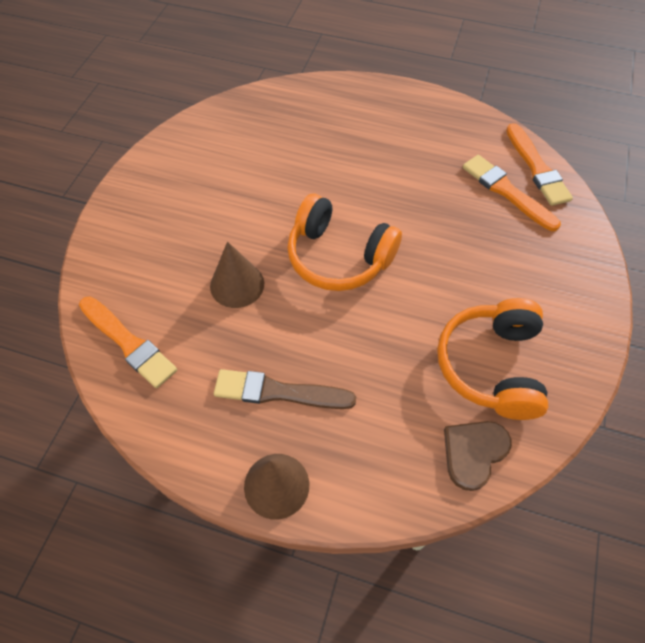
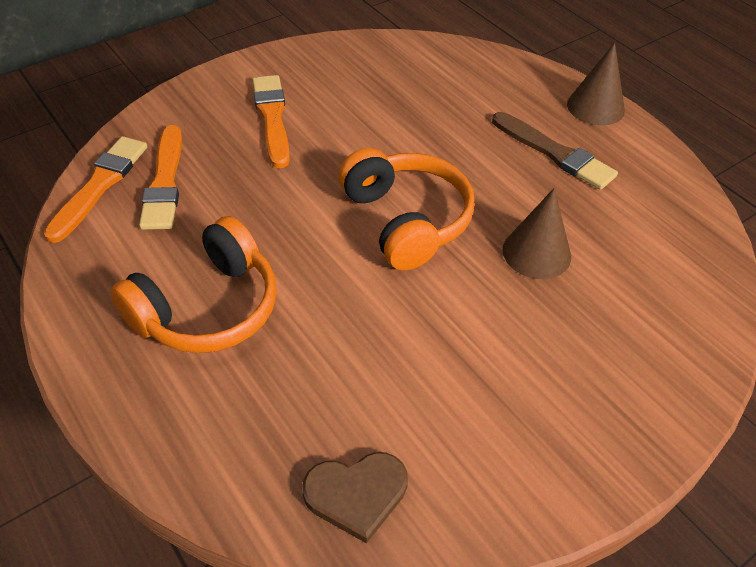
camera: 145 degrees left, 10 degrees down
orange brush [79,296,177,388] -> orange brush moved to [252,75,290,168]
orange headphones [437,298,548,420] -> orange headphones moved to [111,216,277,353]
brown heart [444,421,512,491] -> brown heart moved to [302,452,408,543]

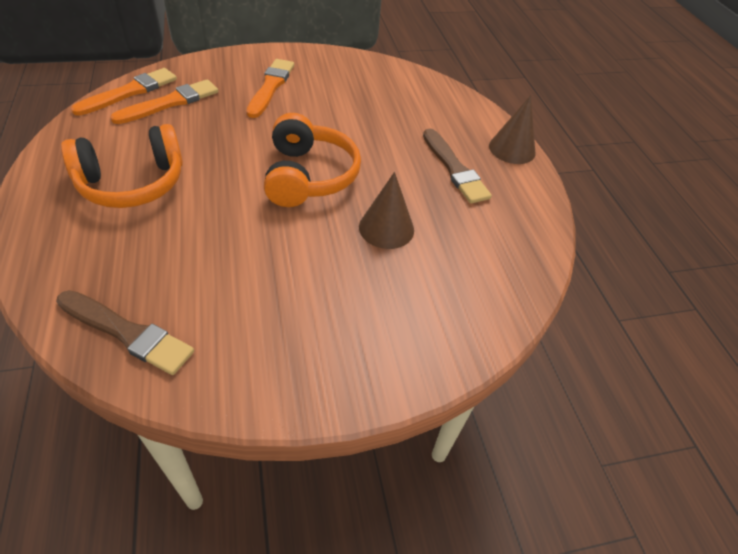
camera: 20 degrees right, 0 degrees up
orange brush [139,125,182,230] -> orange brush turned 150 degrees counterclockwise [110,80,218,124]
brown heart [302,452,408,543] -> brown brush [56,290,194,375]

